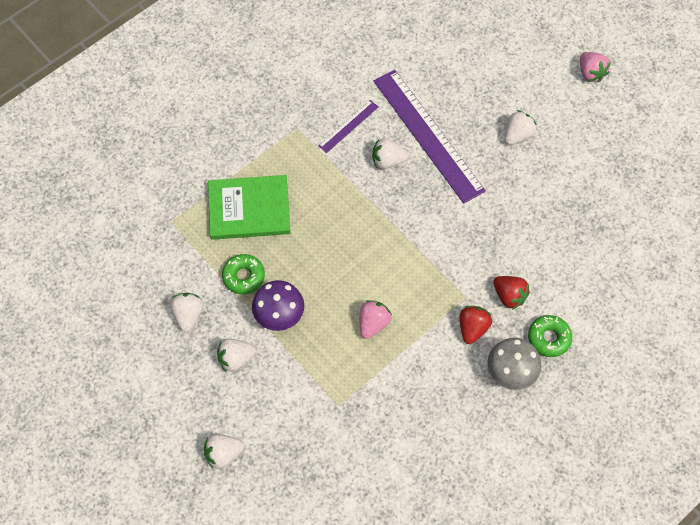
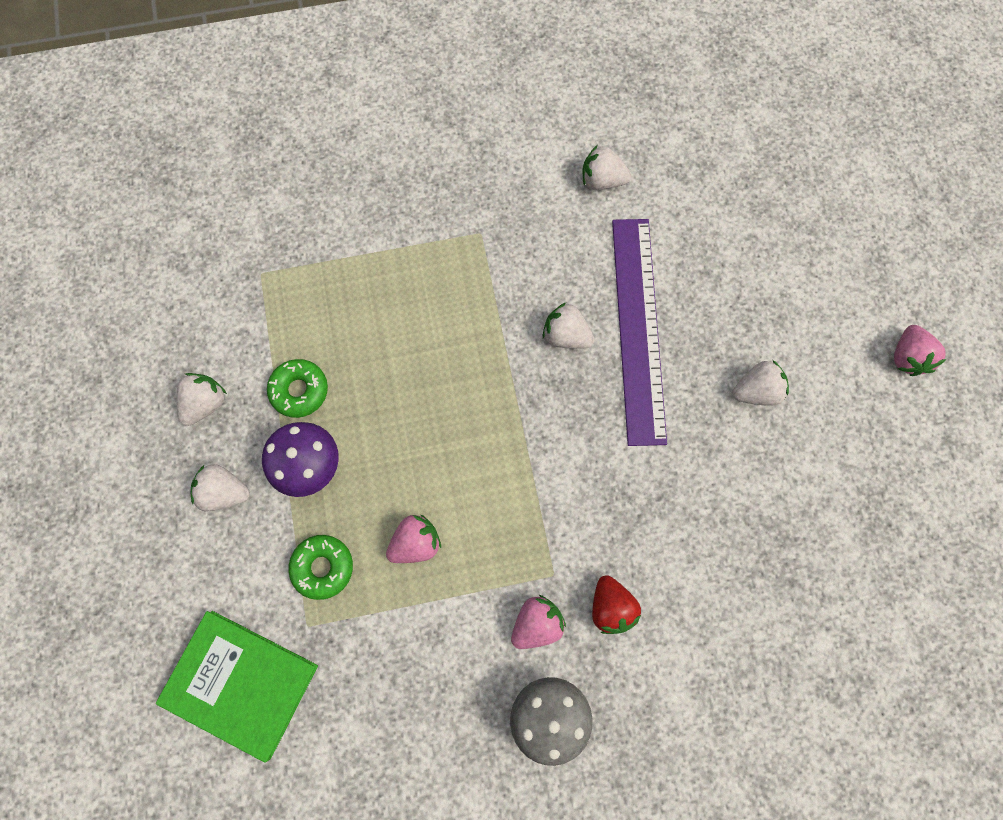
camera: 30 degrees right, 10 degrees up
white strawberry [204,434,244,469] -> white strawberry moved to [582,145,631,190]
green book [208,175,291,240] -> green book moved to [156,611,318,763]
purple ruler [319,100,378,153] -> none
red strawberry [459,306,492,344] -> pink strawberry [511,595,566,649]
green donut [528,315,572,357] -> green donut moved to [288,535,353,600]

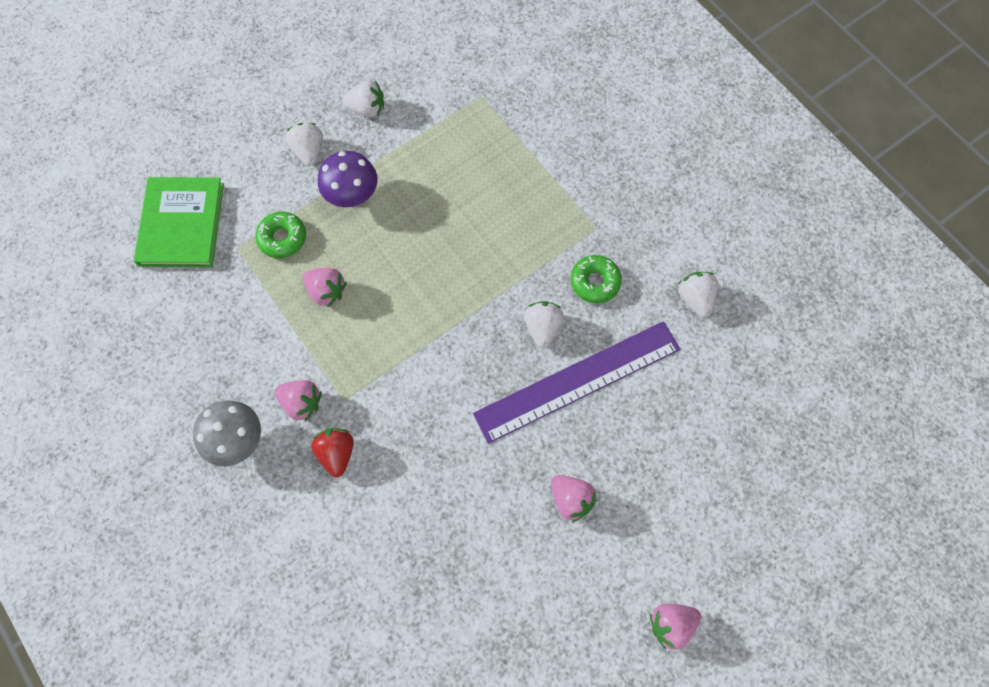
camera: 65 degrees right, 5 degrees down
green donut [267,359,328,418] -> green donut moved to [571,255,622,303]
red strawberry [592,575,641,634] -> red strawberry turned 120 degrees clockwise [311,428,354,477]
white strawberry [733,360,789,406] -> pink strawberry [551,475,597,523]

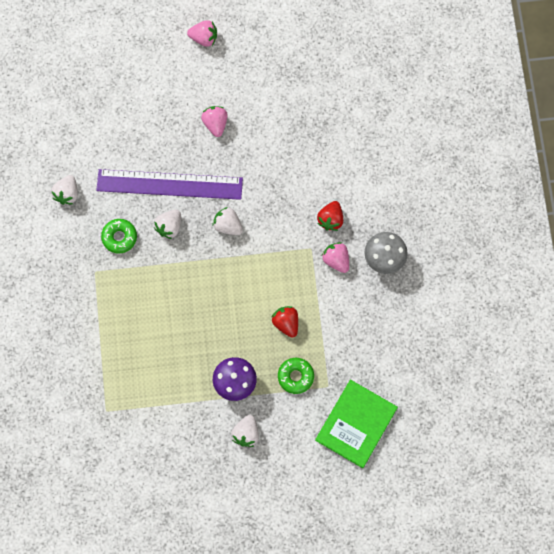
camera: 150 degrees left, 5 degrees up
pink strawberry [303,268,347,308] -> red strawberry [272,306,298,338]
white strawberry [343,80,384,118] -> white strawberry moved to [213,207,243,235]

